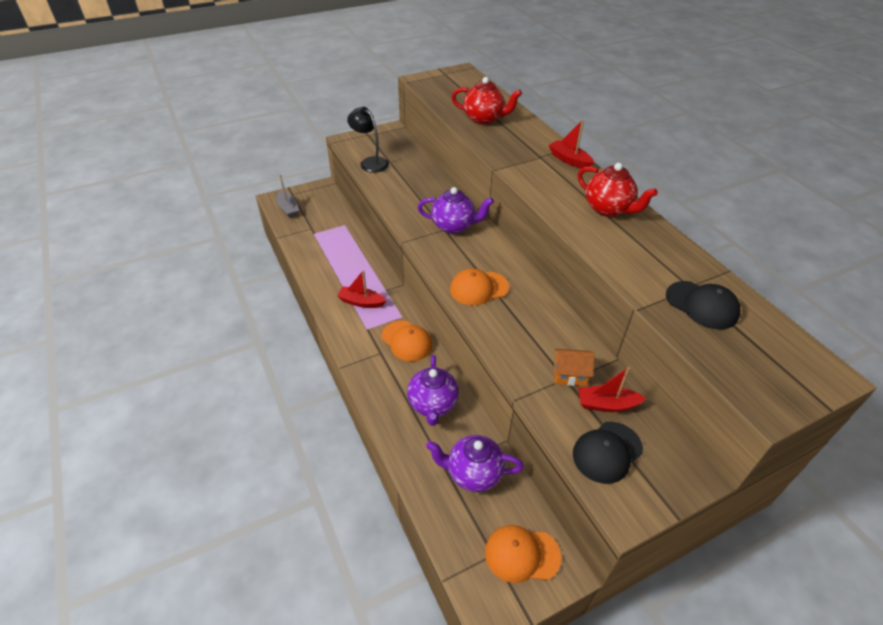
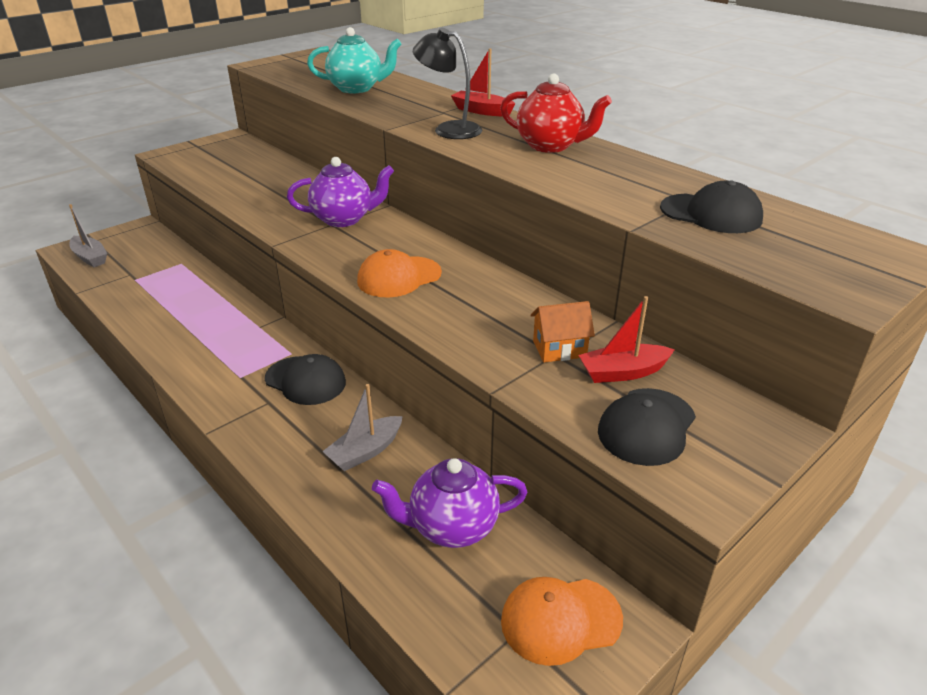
camera: 15 degrees left, 10 degrees down
red boat [337,270,387,308] -> none
black lamp [347,107,389,173] -> black lamp moved to [413,28,482,139]
orange cap [381,321,433,362] -> black cap [265,354,346,405]
purple teapot [407,355,459,426] -> grey boat [322,384,403,471]
red teapot [451,77,522,125] -> turquoise teapot [307,27,401,93]

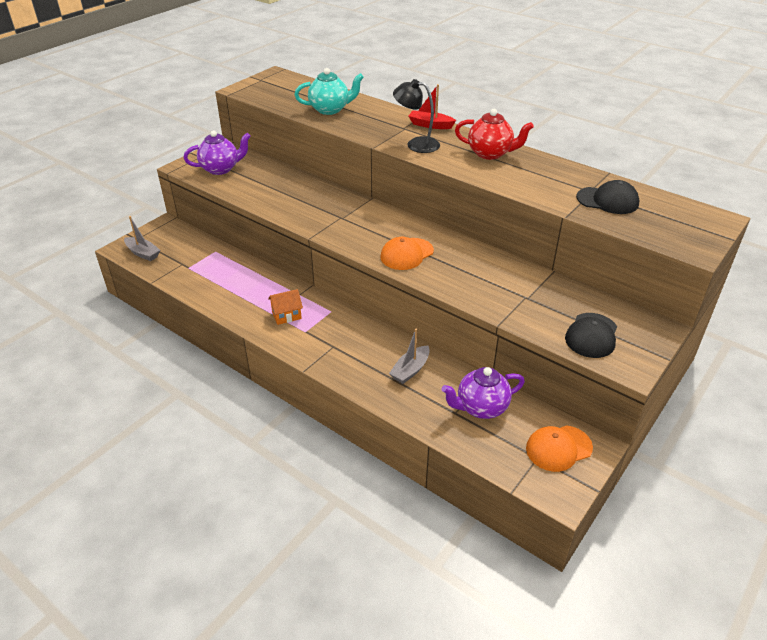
camera: 10 degrees left, 5 degrees up
black cap [265,354,346,405] -> none
purple teapot [287,157,394,227] -> purple teapot moved to [184,130,251,175]
orange house [531,301,595,362] -> orange house moved to [268,289,303,325]
red boat [579,296,675,383] -> none

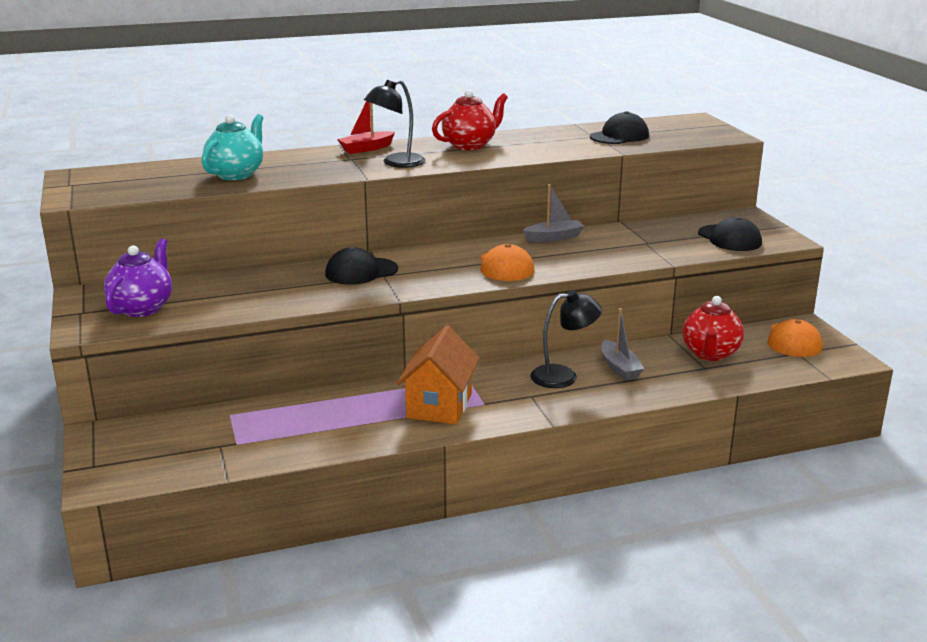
camera: 55 degrees left, 15 degrees down
grey boat [124,216,160,261] -> grey boat moved to [522,184,584,242]
orange house [268,289,303,325] -> orange house [397,325,480,424], size x1.73
purple teapot [442,367,525,419] -> red teapot [683,296,744,361]
none -> black cap [325,247,398,285]
none -> black lamp [530,290,602,388]

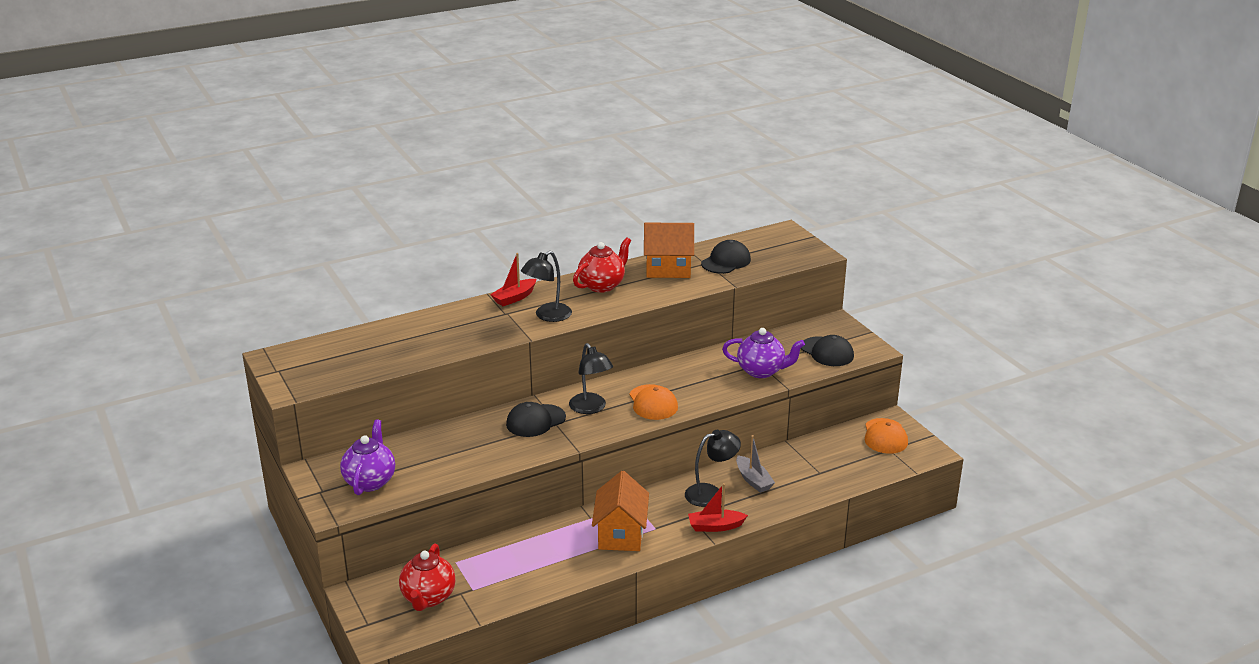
camera: 10 degrees left, 5 degrees up
turquoise teapot [202,114,263,180] -> none
grey boat [522,184,584,242] -> none
red teapot [683,296,744,361] -> red teapot moved to [399,544,456,611]
none -> black lamp [569,343,613,414]
none -> orange house [644,223,694,278]
none -> red boat [688,483,748,532]
none -> purple teapot [722,328,805,378]

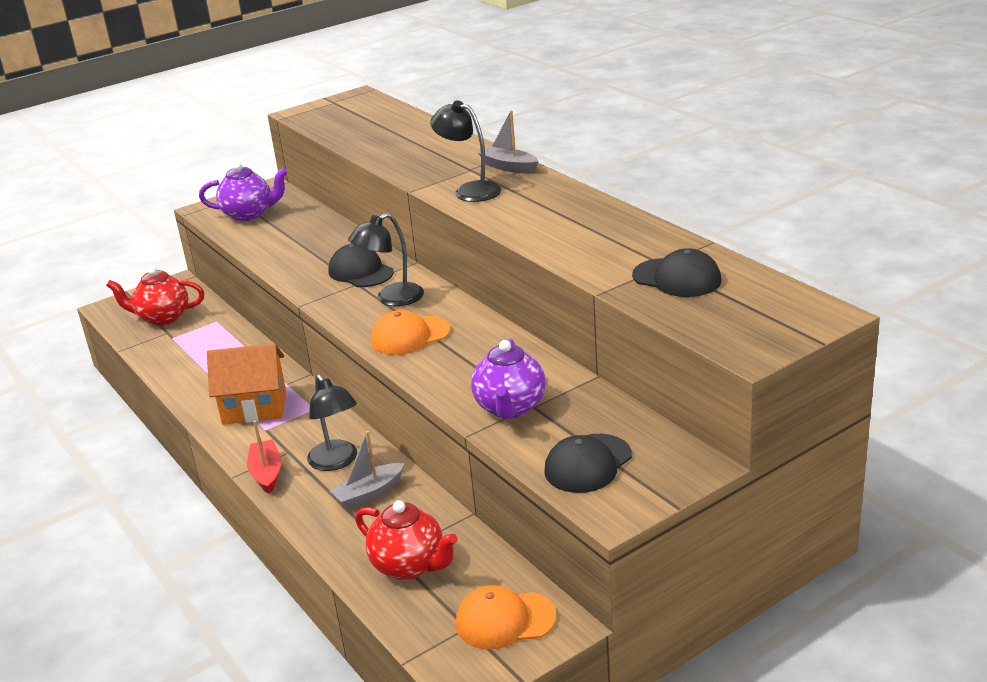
camera: 85 degrees right, 0 degrees up
red boat [490,253,536,306] -> grey boat [478,110,539,173]
red teapot [573,237,631,293] -> red teapot moved to [355,500,458,580]
orange house [644,223,694,278] -> none

